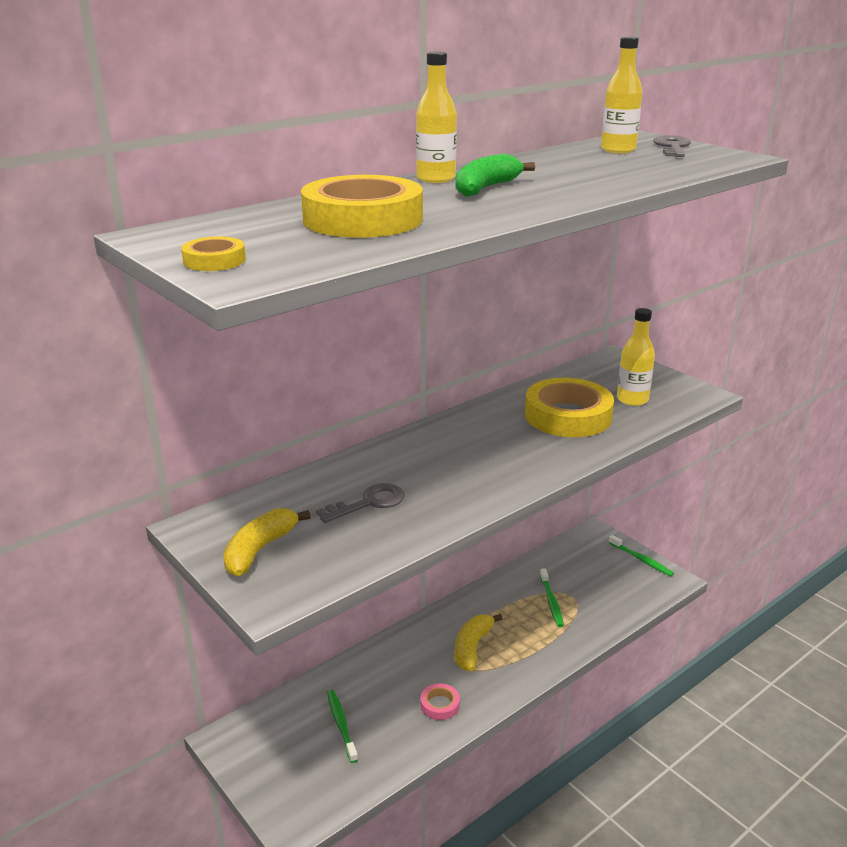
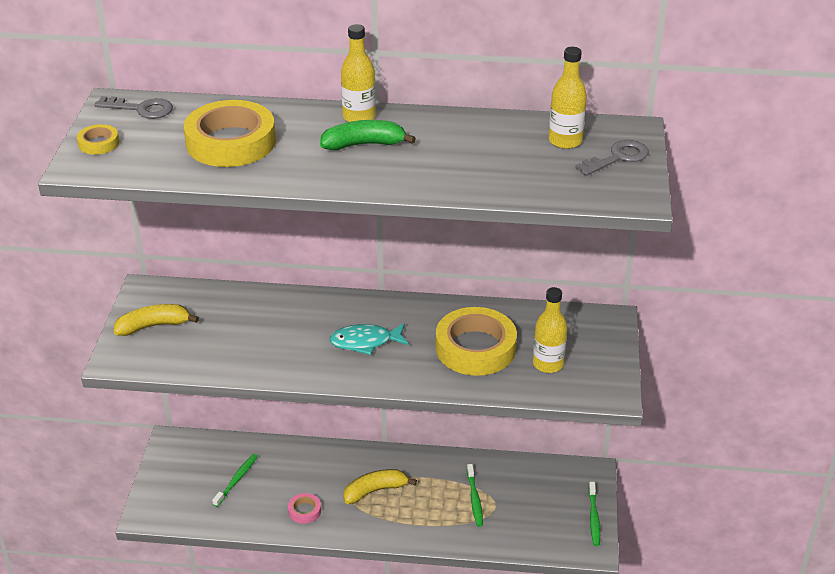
camera: 45 degrees right, 10 degrees up
grey key [316,483,405,523] -> grey key moved to [95,96,173,119]
green toothbrush [540,569,564,627] -> green toothbrush turned 45 degrees counterclockwise [467,464,483,527]
none -> turquoise fish [329,323,409,355]

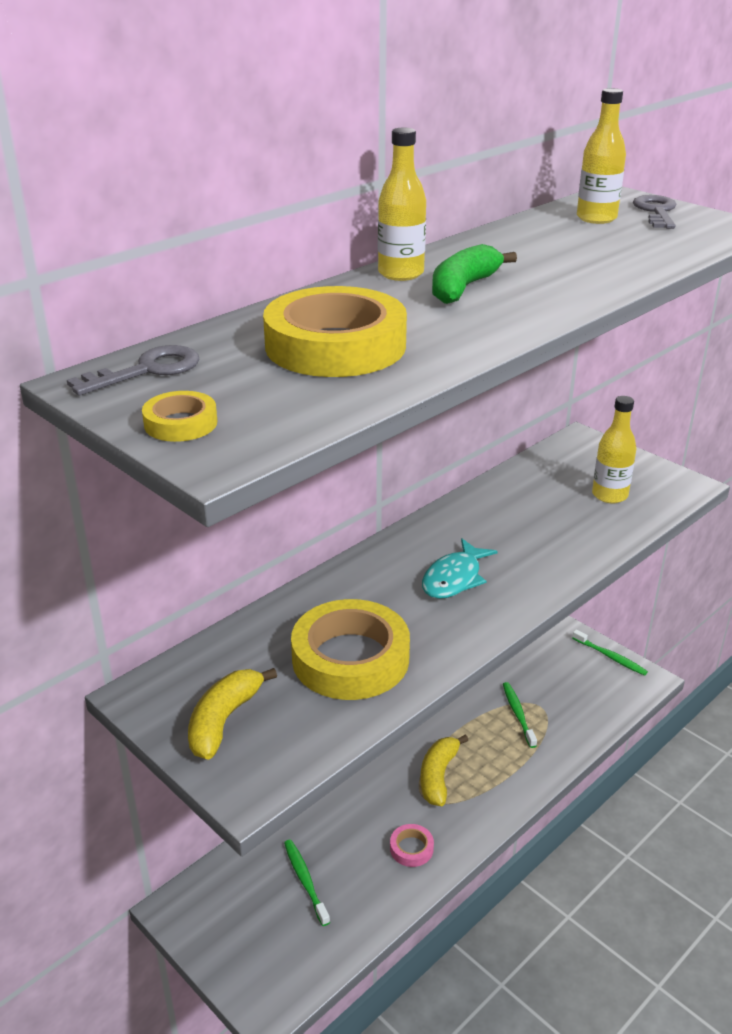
camera: 50 degrees left, 5 degrees down
yellow tape [436,307,517,376] -> yellow tape moved to [291,599,410,700]
green toothbrush [467,464,483,527] -> green toothbrush turned 135 degrees counterclockwise [503,682,537,748]

